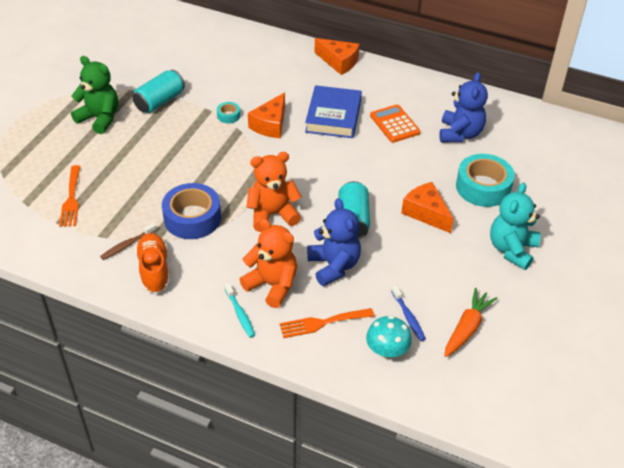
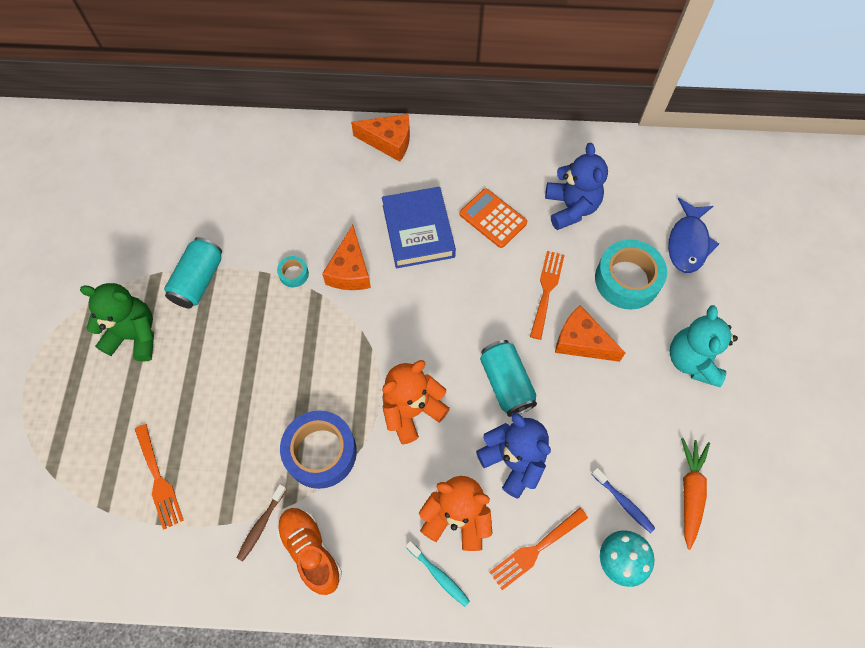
camera: 20 degrees left, 20 degrees up
none -> orange fork [530,251,565,340]
none -> blue fish [668,198,719,273]

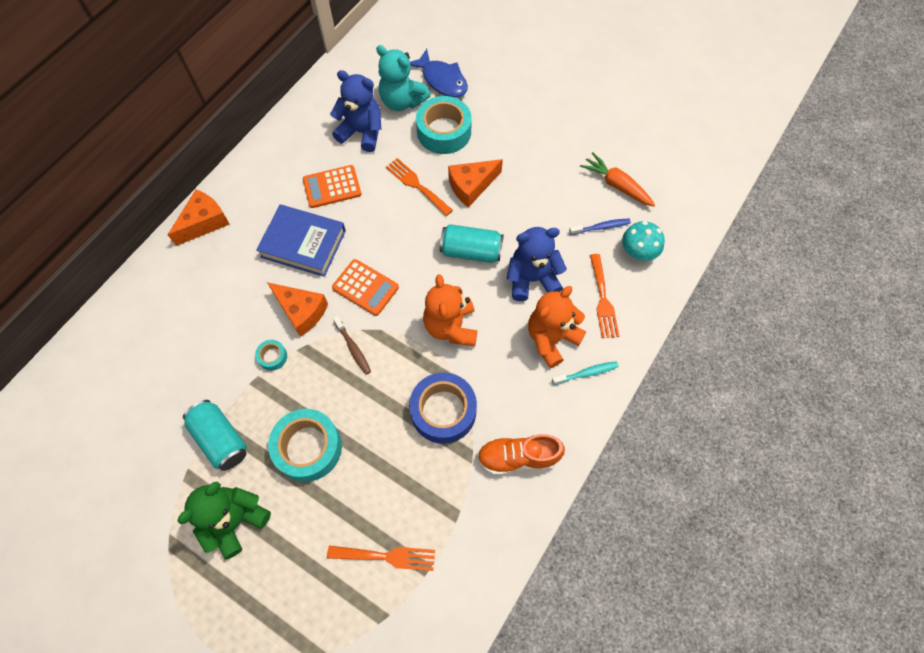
camera: 60 degrees left, 0 degrees up
brown toothbrush [237,484,287,561] -> brown toothbrush moved to [333,316,371,375]
turquoise teddy bear [670,305,738,387] -> turquoise teddy bear moved to [376,45,431,111]
none -> turquoise tape [268,409,342,482]
none -> orange calculator [332,259,399,316]

